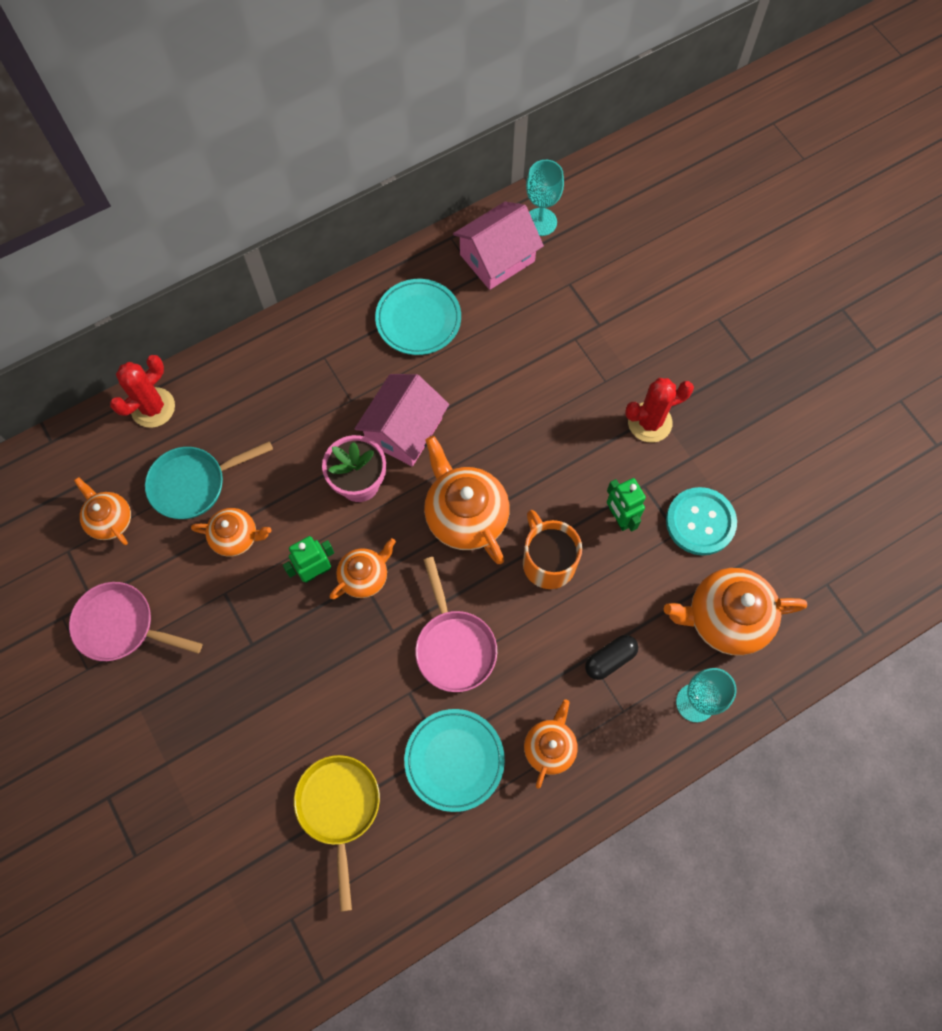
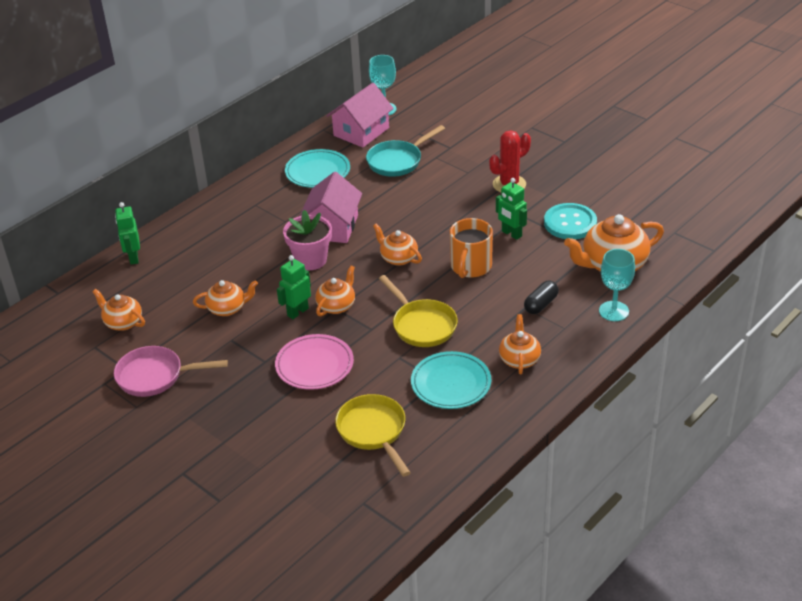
camera: 15 degrees left, 30 degrees down
red cactus [110,355,175,428] -> green robot [115,202,140,265]
turquoise pan [145,441,273,519] -> turquoise pan moved to [366,125,445,177]
pink pan [415,557,497,692] -> yellow pan [379,275,458,347]
orange teapot [424,436,510,564] -> orange teapot [373,224,422,266], size x0.59
orange mug [523,510,582,589] -> orange mug turned 120 degrees counterclockwise [450,218,493,278]
none -> pink plate [275,334,354,390]

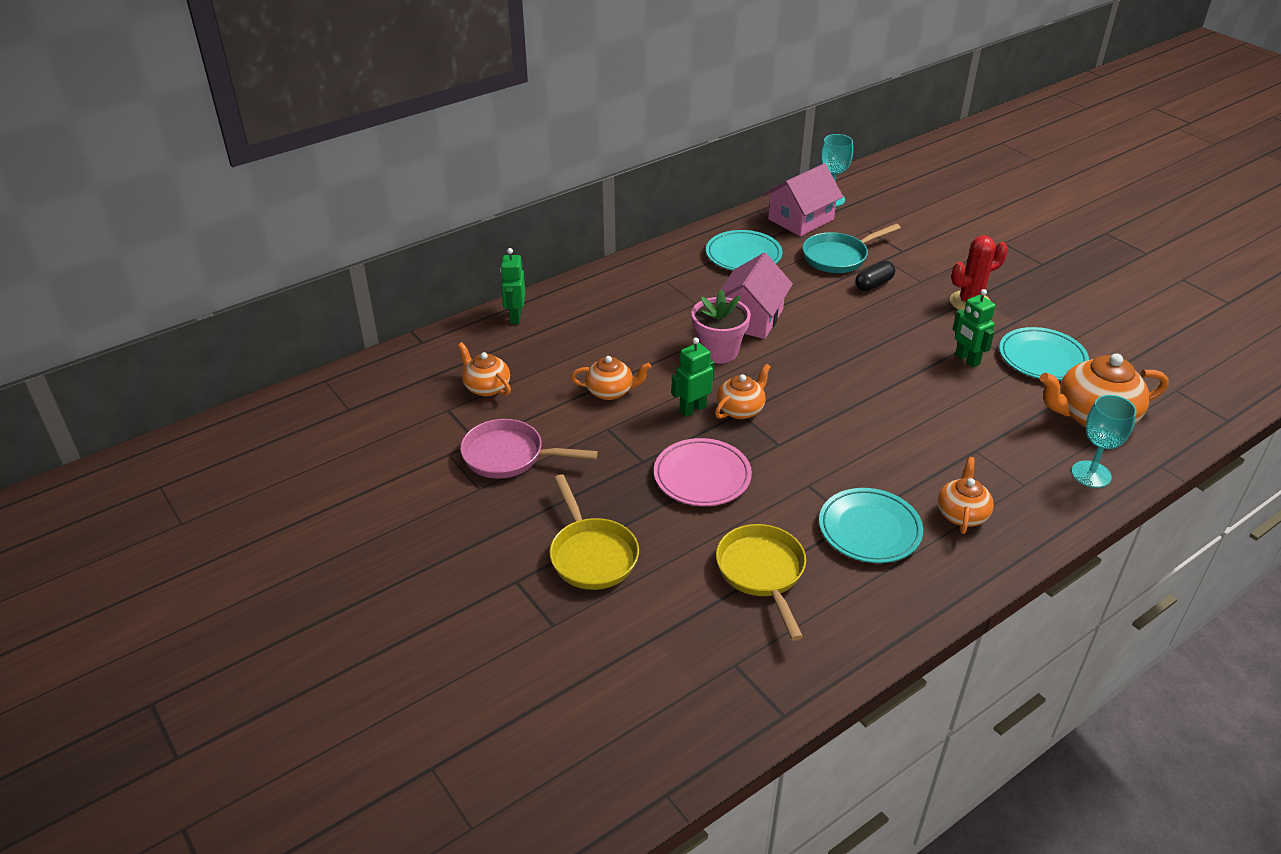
camera: 10 degrees right, 0 degrees up
orange teapot [373,224,422,266] -> none
yellow pan [379,275,458,347] -> yellow pan moved to [549,475,639,590]
orange mug [450,218,493,278] -> none
black capsule [524,281,559,314] -> black capsule moved to [855,261,895,291]
turquoise button [544,203,597,239] -> turquoise plate [999,327,1089,380]

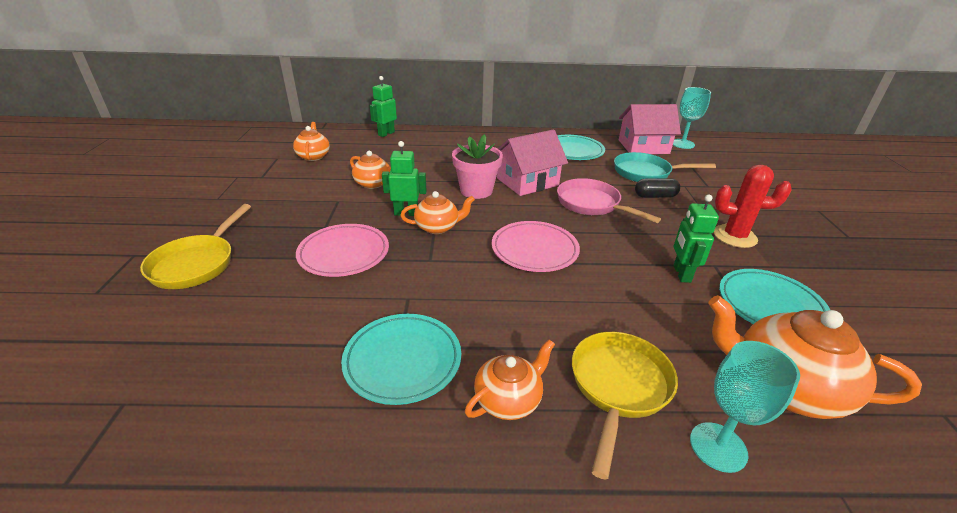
camera: 35 degrees right, 5 degrees down
pink pan [460,419,598,479] -> pink pan moved to [557,178,661,223]
yellow pan [716,524,806,641] -> yellow pan moved to [572,332,678,480]
none -> pink plate [492,221,580,272]

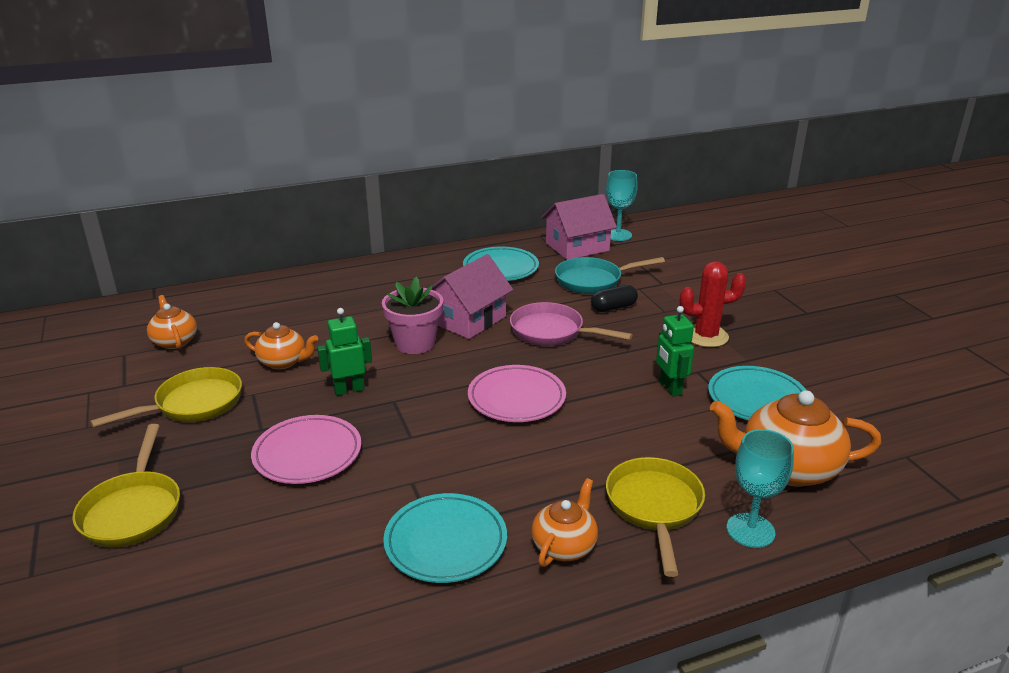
camera: 20 degrees left, 5 degrees down
green robot [370,76,397,137] -> none
orange teapot [400,191,475,234] -> none
none -> yellow pan [90,367,242,428]

